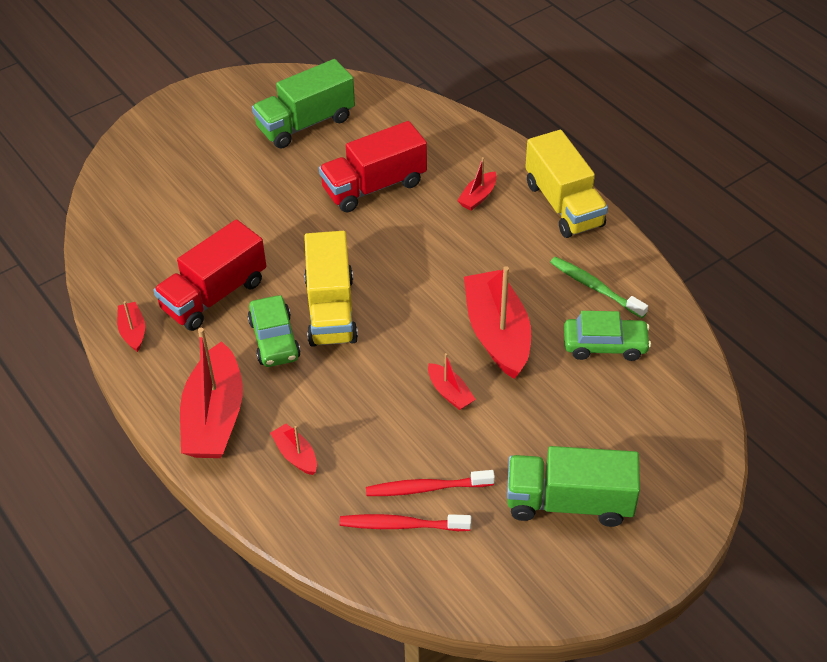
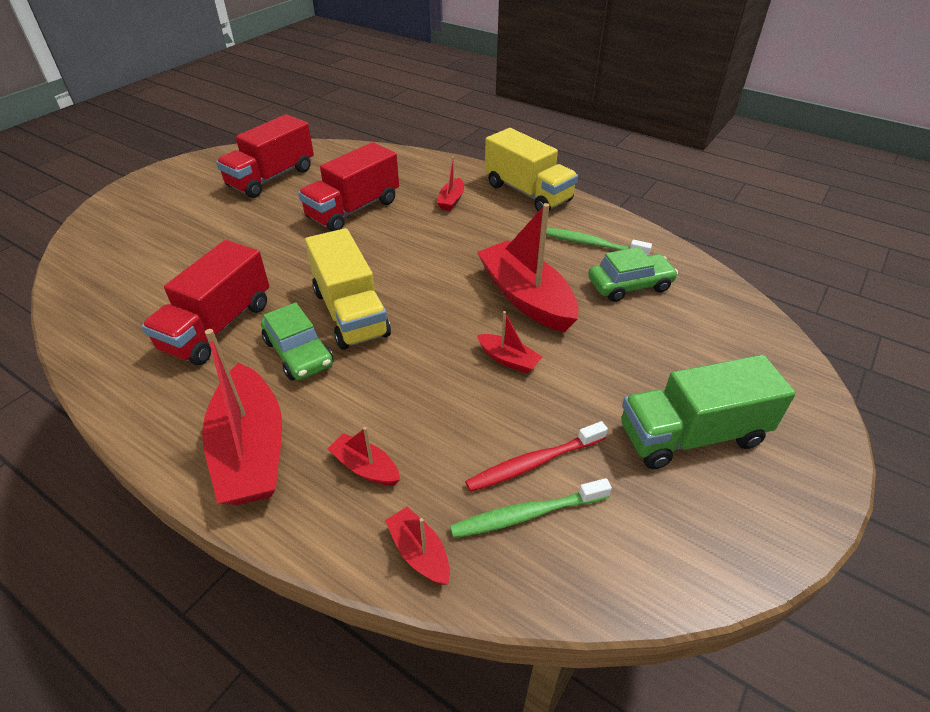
camera: 20 degrees left, 5 degrees down
red boat [117,301,145,352] -> red boat moved to [385,507,450,585]
green truck [252,59,355,149] -> red truck [216,114,314,198]
red toothbrush [339,514,471,531] -> green toothbrush [450,478,612,538]

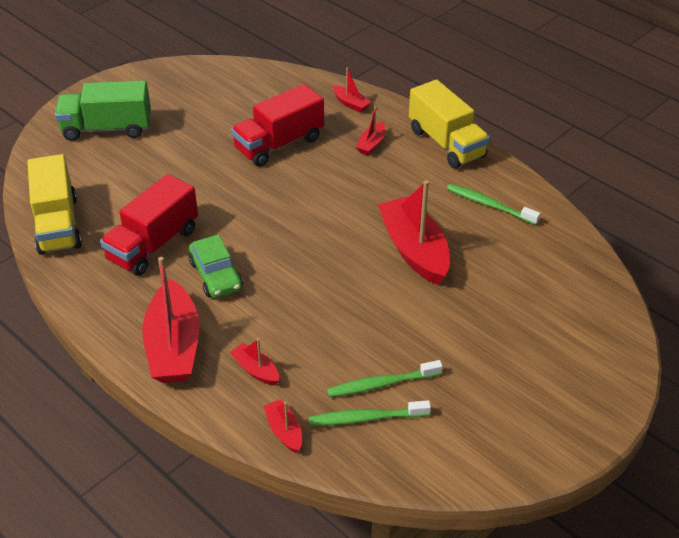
camera: 10 degrees right, 0 degrees up
red truck [216,114,314,198] -> none
yellow truck [305,228,391,350] -> yellow truck moved to [27,154,82,255]
red toothbrush [465,421,608,492] -> green toothbrush [327,360,443,397]
red boat [477,311,542,373] -> red boat moved to [332,68,371,113]
green car [588,247,678,302] -> none
green truck [621,355,796,469] -> green truck moved to [55,80,151,141]

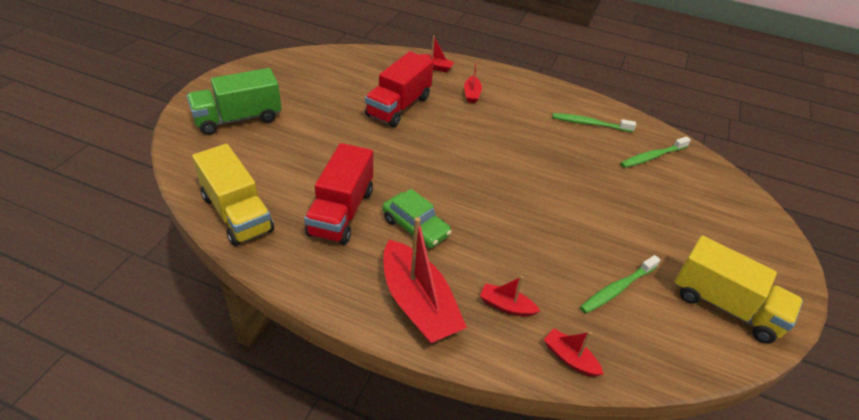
camera: 25 degrees left, 0 degrees up
green toothbrush [309,400,431,425] -> green toothbrush moved to [620,137,691,168]
red boat [378,180,450,285] -> none
yellow truck [409,80,490,169] -> yellow truck moved to [674,235,803,344]

